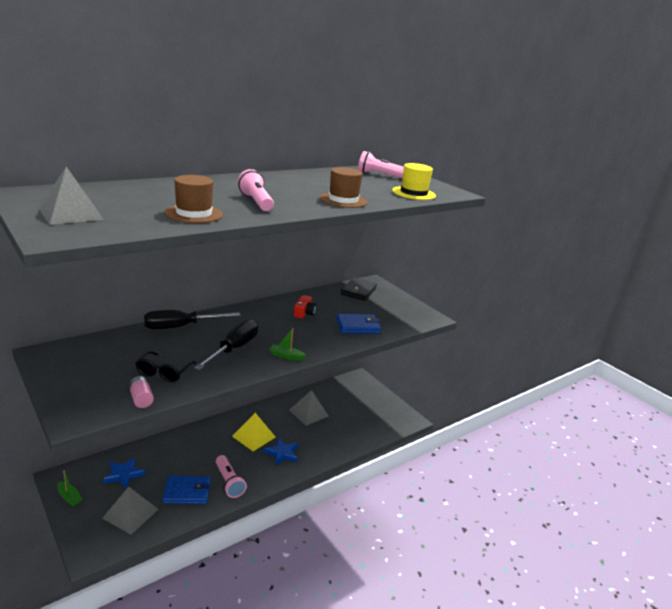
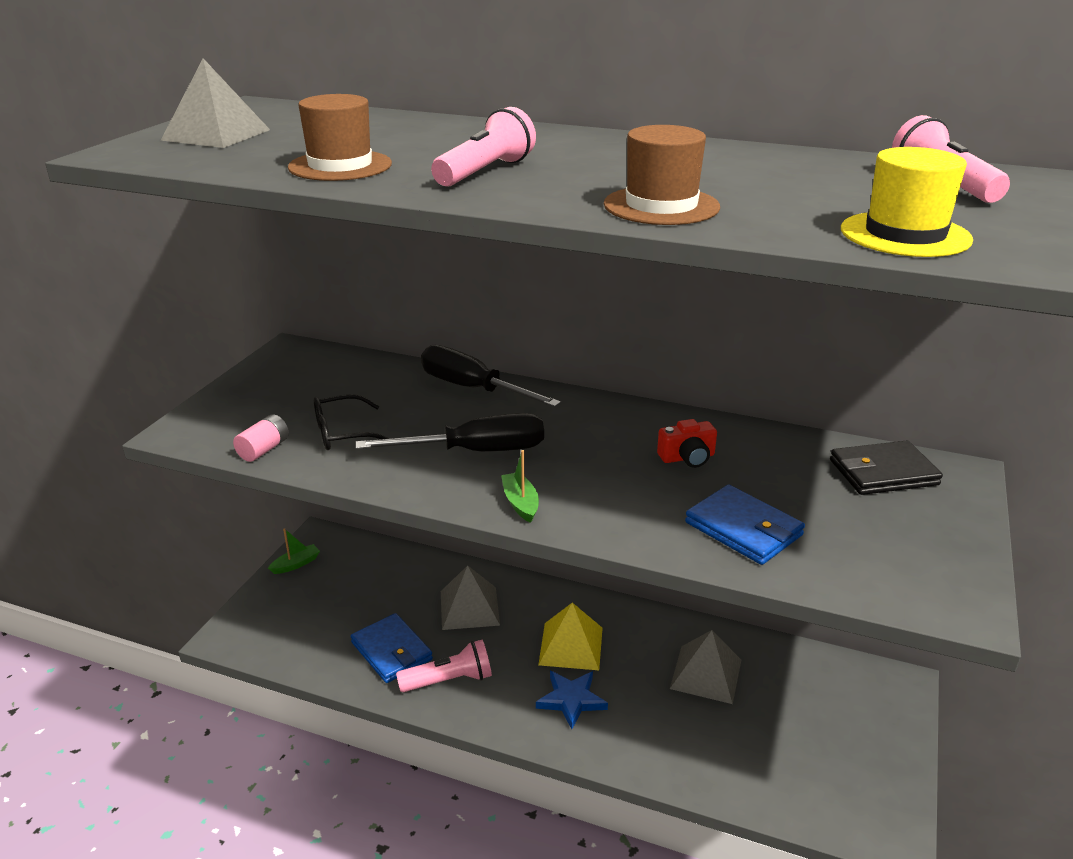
camera: 60 degrees right, 5 degrees up
green boat [57,470,82,506] -> green boat turned 135 degrees counterclockwise [268,528,320,574]
grey pyramid [102,487,158,535] -> grey pyramid moved to [441,565,500,630]
blue star [103,457,145,488] -> none
pink flashlight [216,455,247,498] -> pink flashlight turned 135 degrees counterclockwise [396,640,492,692]

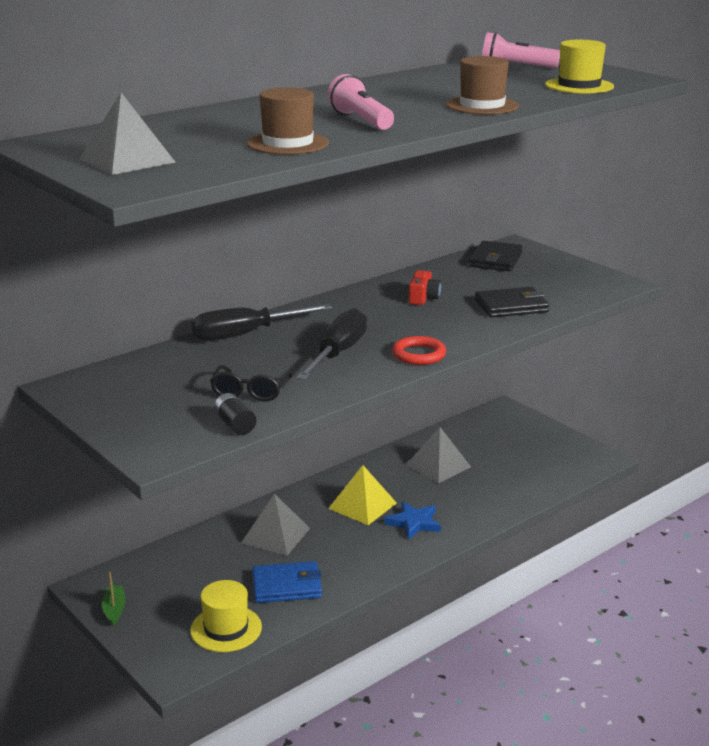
camera: 60 degrees left, 5 degrees down
pink battery [233,414,289,462] -> black battery [214,393,256,435]
pink flashlight [396,640,492,692] -> none
green boat [501,450,539,523] -> red ring [392,336,446,365]
blue wallet [685,485,805,565] -> black wallet [475,287,549,318]
none -> yellow hat [190,580,262,652]

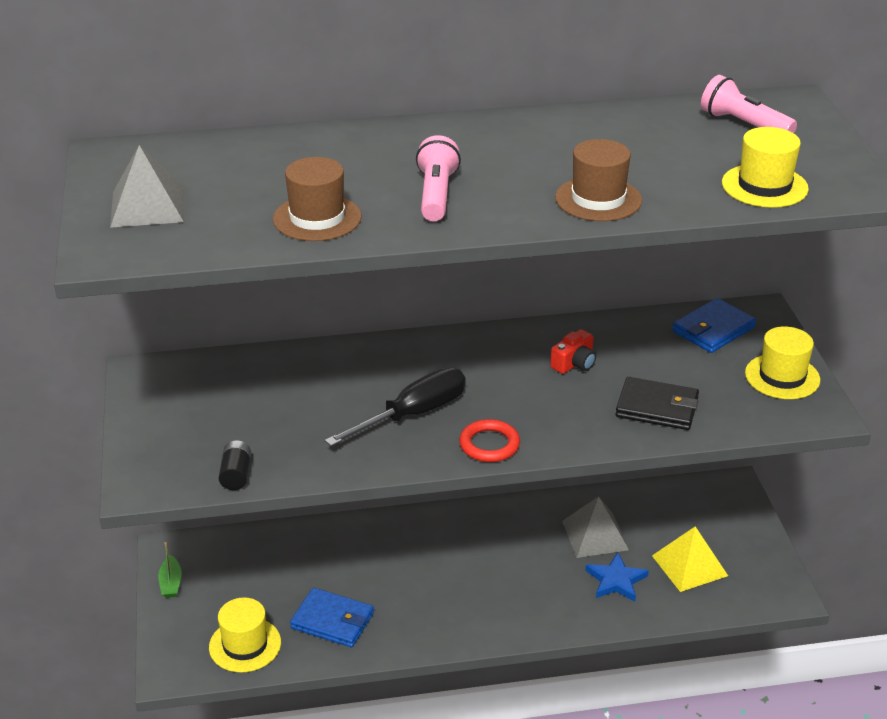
camera: 30 degrees right, 10 degrees up
green boat [102,572,125,626] -> green boat turned 150 degrees clockwise [158,542,182,598]
black screwdriver [192,304,332,341] -> none
black glasses [210,365,292,402] -> none
grey pyramid [241,494,310,556] -> none
yellow pyramid [328,465,397,525] -> yellow pyramid moved to [652,527,728,592]
blue star [385,502,441,540] -> blue star moved to [585,553,649,602]
black wallet [469,241,523,272] -> blue wallet [672,298,756,353]
none -> yellow hat [745,326,820,399]

